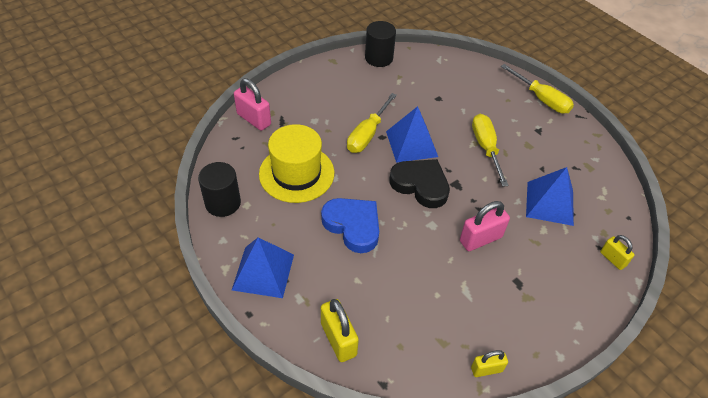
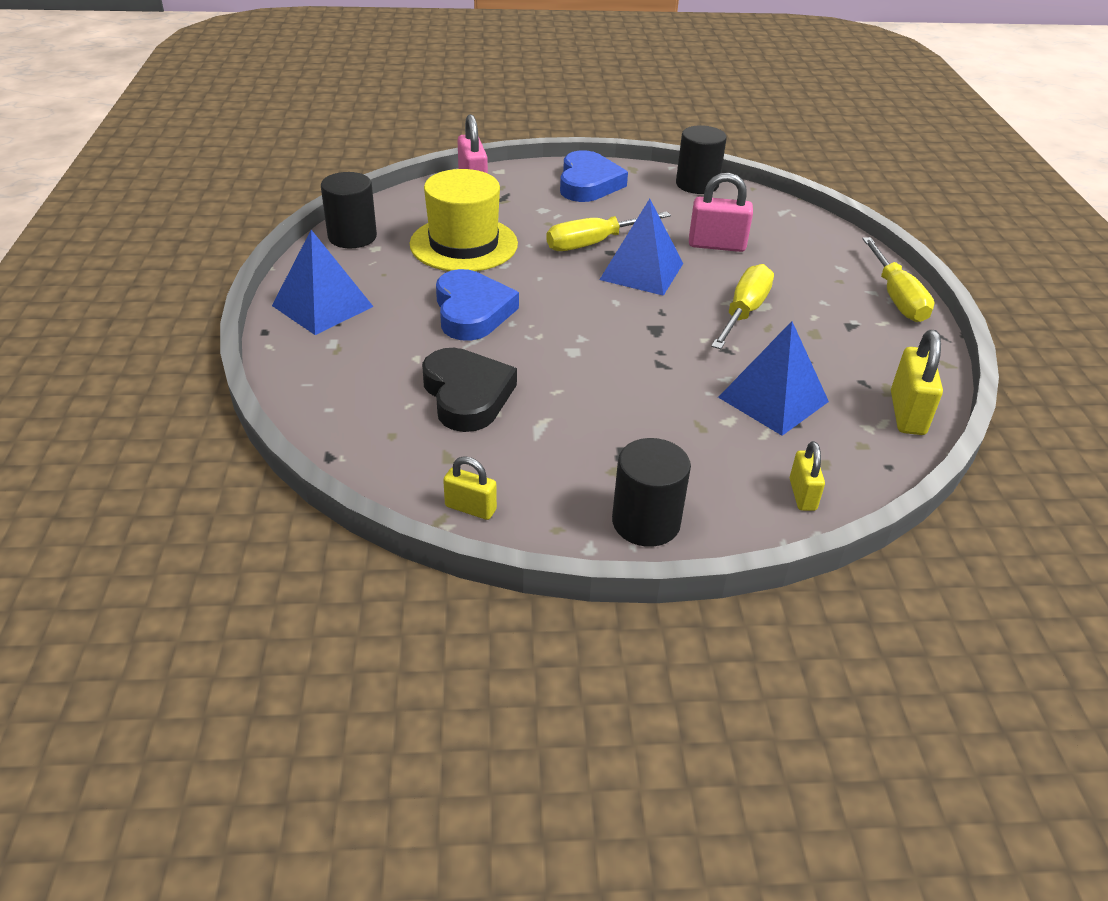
camera: 35 degrees right, 10 degrees down
yellow padlock [321,299,359,362] -> yellow padlock moved to [891,330,943,435]
black heart [390,159,450,208] -> black heart moved to [422,348,517,432]
pink padlock [460,201,510,251] -> pink padlock moved to [689,173,753,252]
none -> blue heart [560,150,628,202]
none -> black cylinder [612,438,691,547]

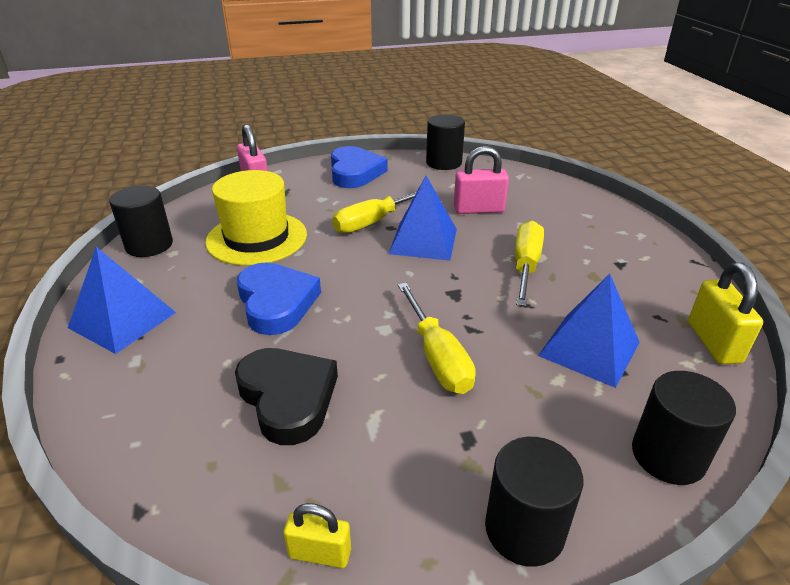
camera: 10 degrees left, 5 degrees down
yellow padlock [790,441,825,511] -> black cylinder [632,371,736,485]
yellow screwdriver [862,237,934,322] -> yellow screwdriver moved to [398,283,476,394]

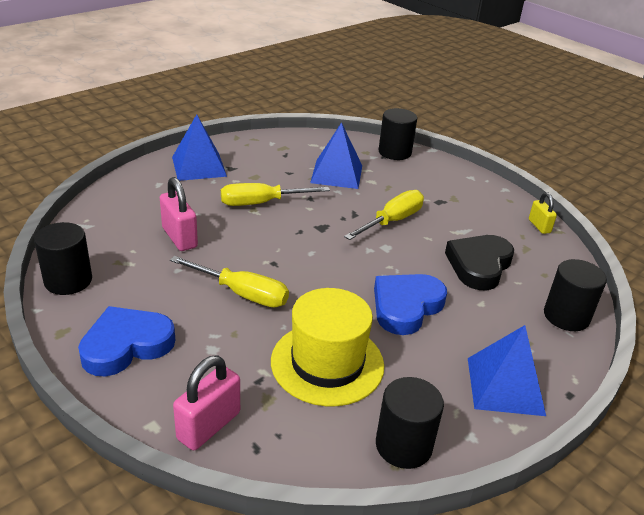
camera: 120 degrees left, 0 degrees up
blue pyramid [389,176,457,261] -> blue pyramid moved to [172,114,227,181]
black cylinder [485,437,583,567] -> black cylinder moved to [544,259,607,331]
yellow padlock [688,262,763,364] -> none

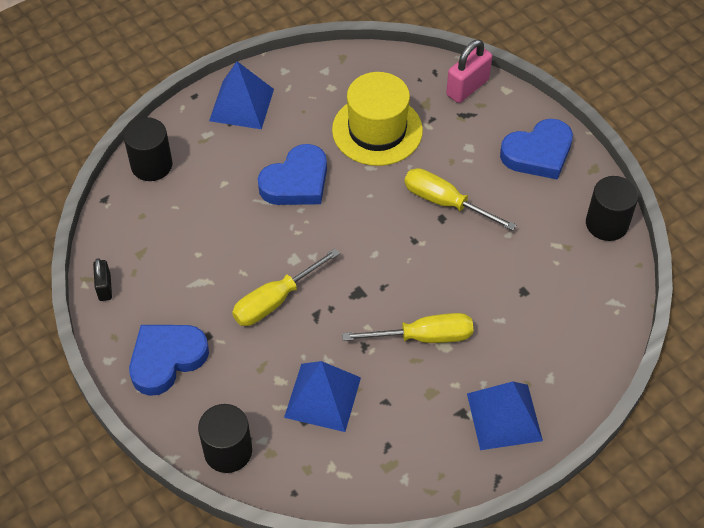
camera: 170 degrees left, 20 degrees up
pink padlock [160,177,198,251] -> none
black cylinder [376,377,444,469] -> none
black heart [445,235,514,290] -> none
yellow padlock [529,192,557,234] -> black padlock [93,258,112,301]
none -> blue heart [129,325,209,396]

